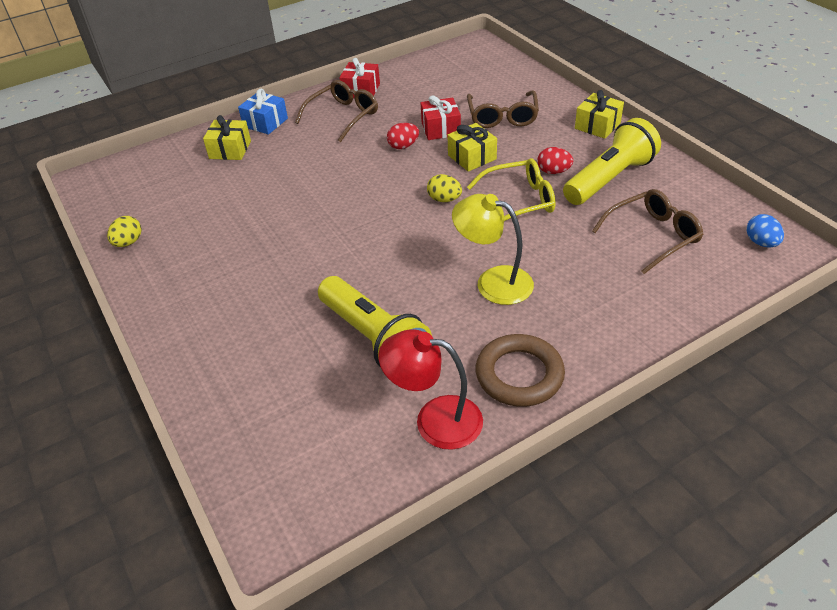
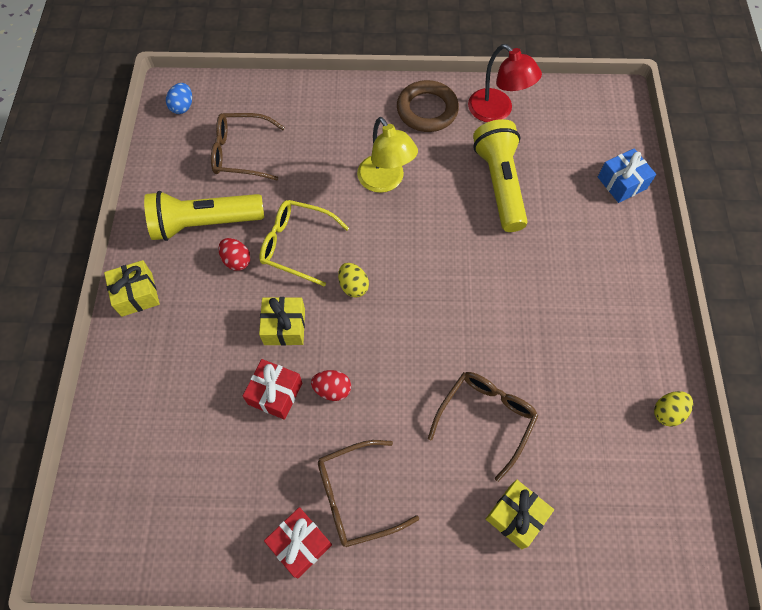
camera: 150 degrees left, 20 degrees up
blue gift [238,89,288,135] -> blue gift moved to [598,149,656,203]
brown glasses [467,90,539,128] -> brown glasses moved to [428,372,538,482]

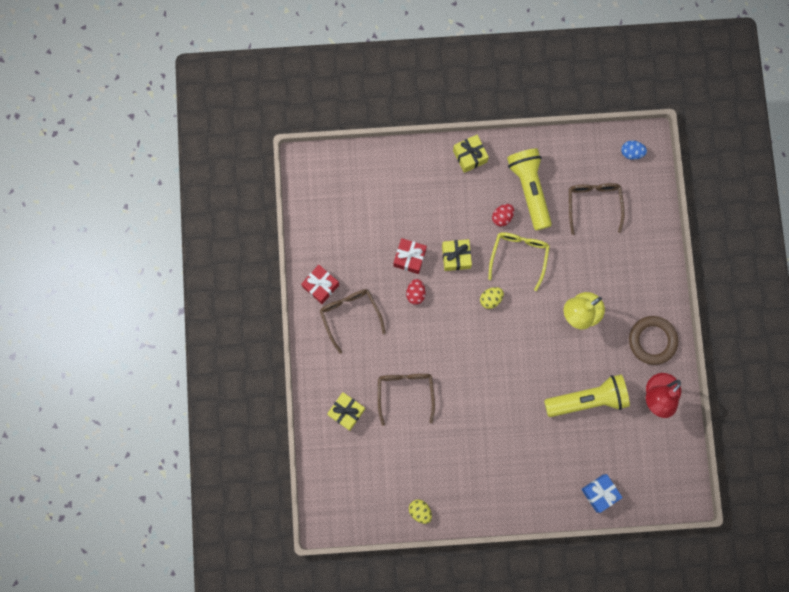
camera: 85 degrees right, 15 degrees up
brown glasses [428,372,538,482] -> brown glasses turned 120 degrees counterclockwise [378,374,435,426]

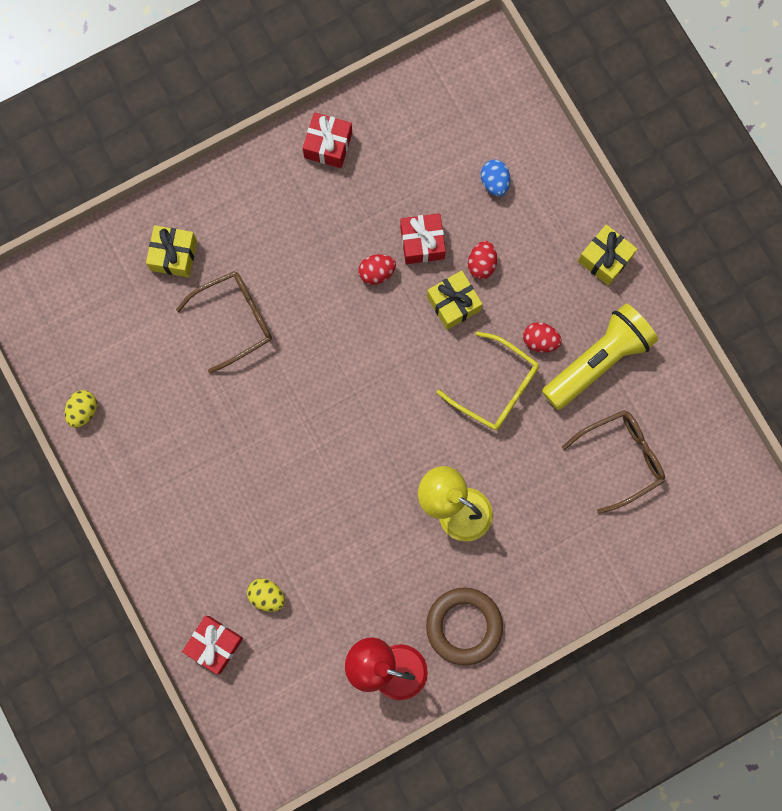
camera: 65 degrees right, 0 degrees up
brown glasses [320,289,386,354] -> none
yellow egg [480,287,504,309] -> yellow egg moved to [247,579,285,612]
yellow glasses [488,232,550,291] -> yellow glasses turned 45 degrees clockwise [436,332,539,430]
yellow flashlight [544,375,630,417] -> none
blue gift [581,474,623,513] -> red gift [182,616,243,674]
blue egg [621,141,647,160] -> blue egg moved to [481,160,510,196]
none -> red egg [468,241,497,279]

